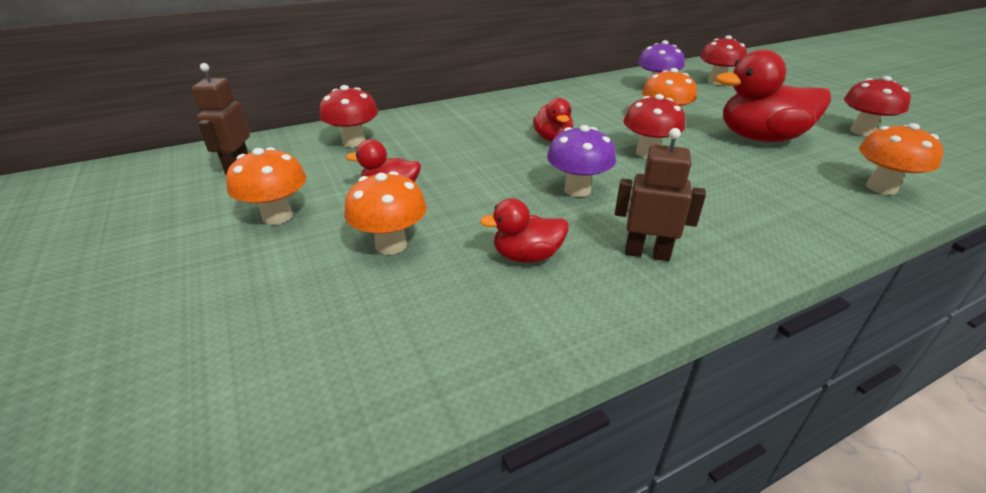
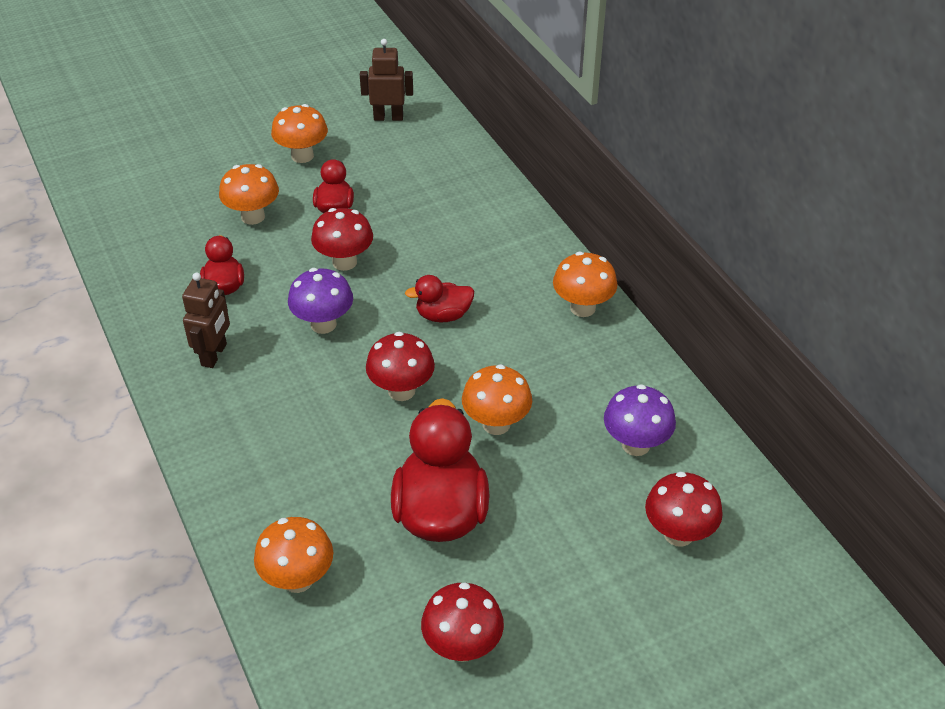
camera: 90 degrees right, 10 degrees up
red mushroom [319,85,378,147] -> red mushroom moved to [311,208,373,271]
none -> orange mushroom [553,252,617,317]

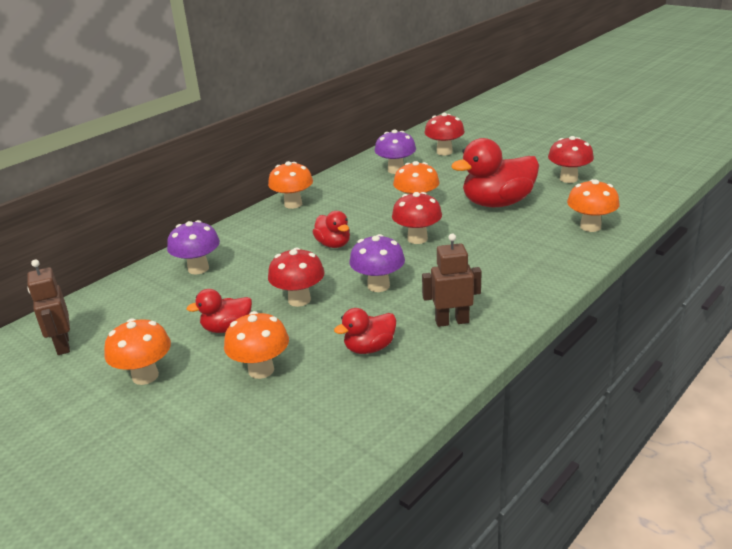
camera: 110 degrees left, 15 degrees down
none -> purple mushroom [167,220,220,274]

